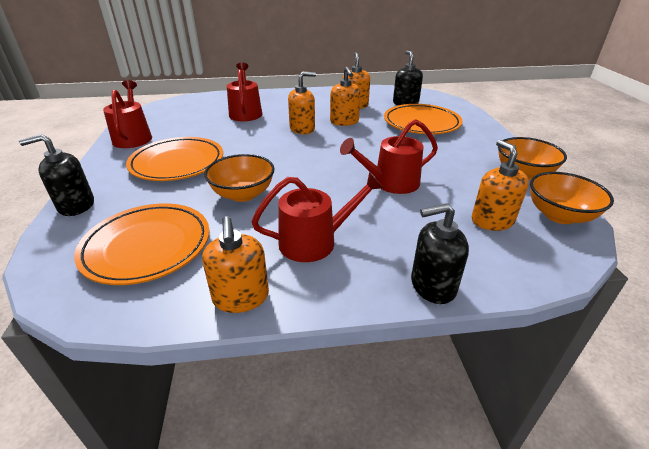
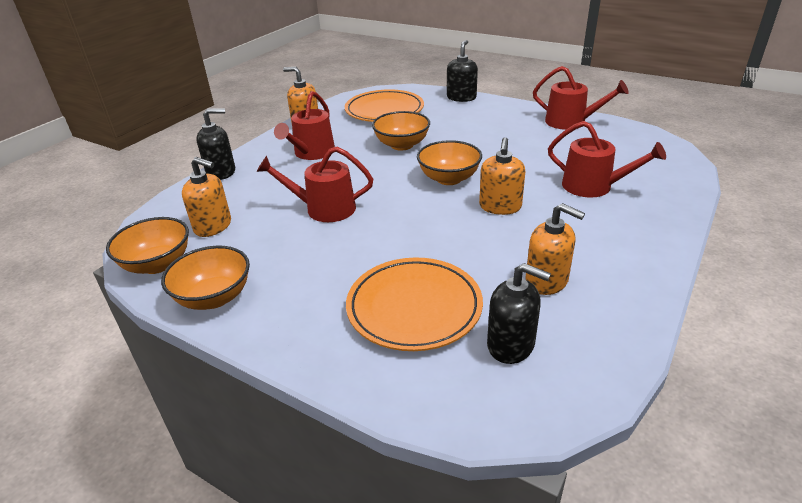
camera: 130 degrees right, 0 degrees up
orange plate [126,137,223,181] -> none
orange soap dispenser [330,67,361,126] -> none
red watering can [340,119,438,194] -> red watering can turned 105 degrees counterclockwise [257,147,373,222]
black soap dispenser [411,203,469,304] -> black soap dispenser turned 45 degrees clockwise [196,108,235,180]
none -> orange bowl [417,140,482,185]

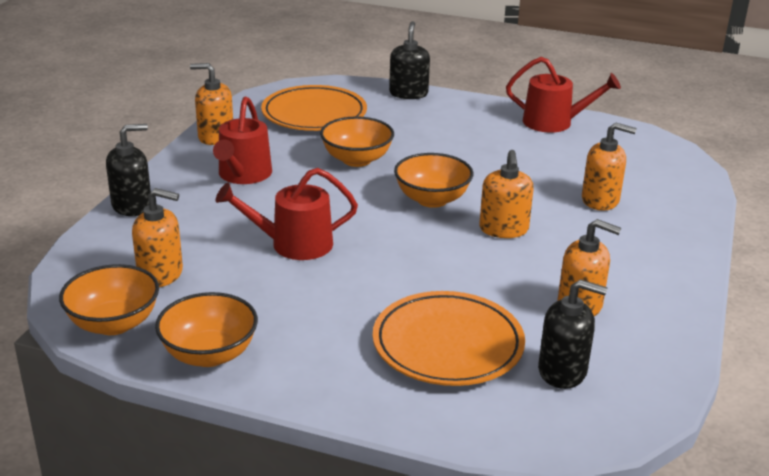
camera: 15 degrees left, 5 degrees down
red watering can [548,121,666,198] -> orange soap dispenser [582,122,637,211]

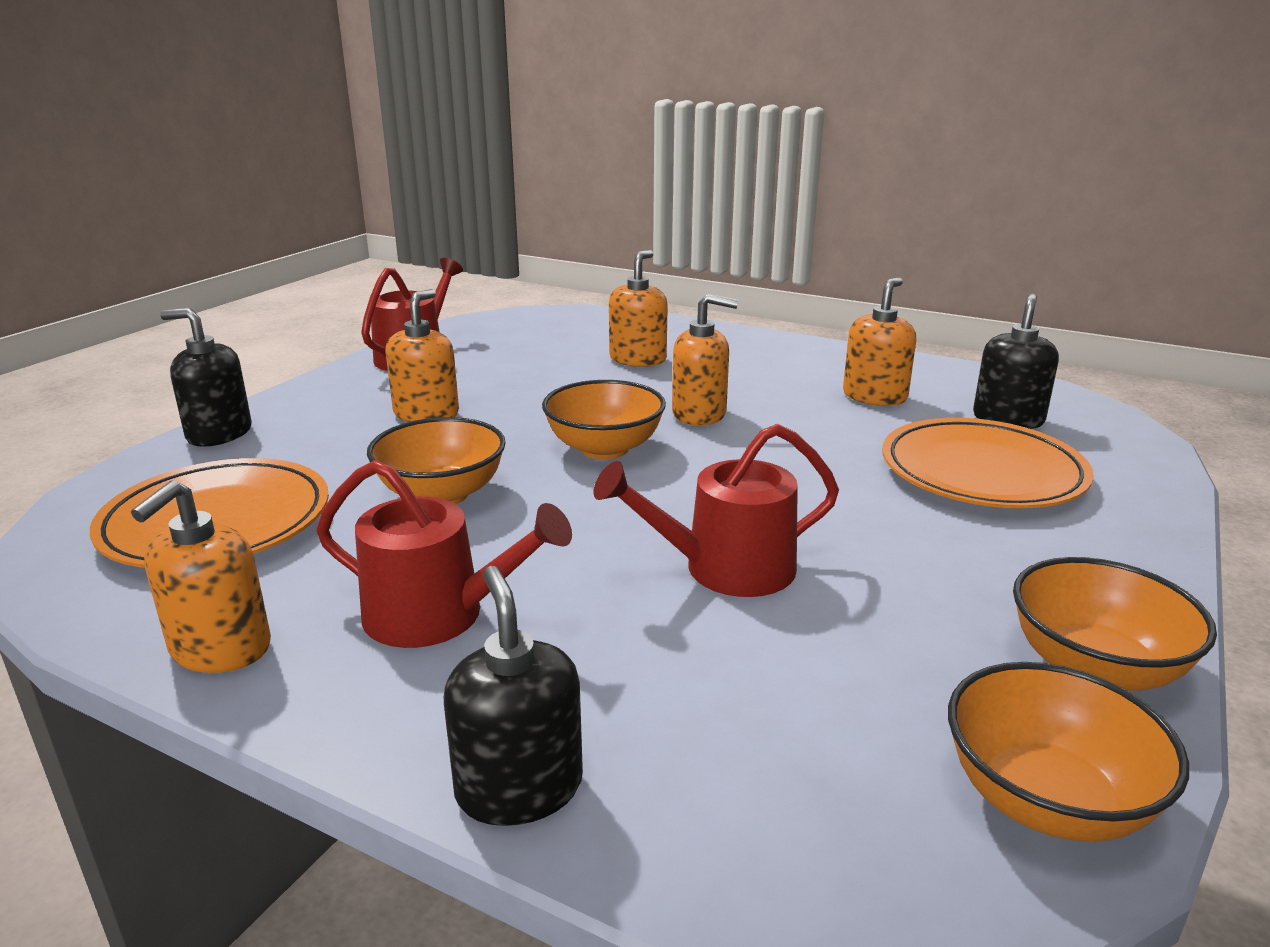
camera: 80 degrees left, 5 degrees down
orange soap dispenser [132,188,183,287] -> orange soap dispenser moved to [386,289,459,422]
red watering can [216,168,358,260] -> red watering can turned 75 degrees clockwise [594,424,839,597]

